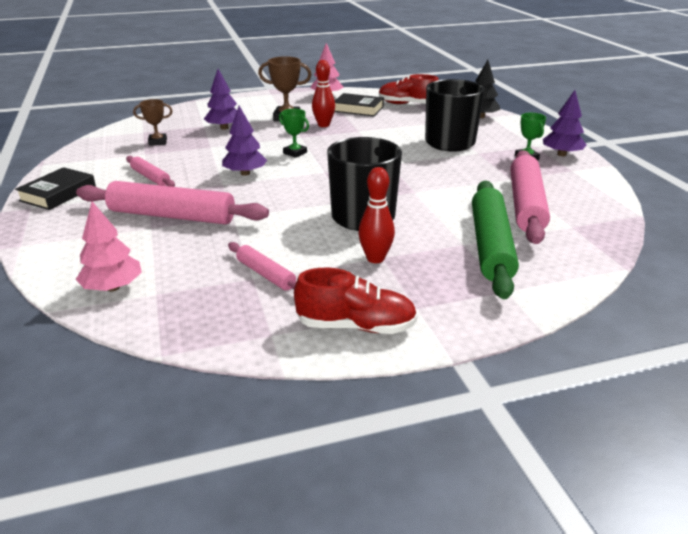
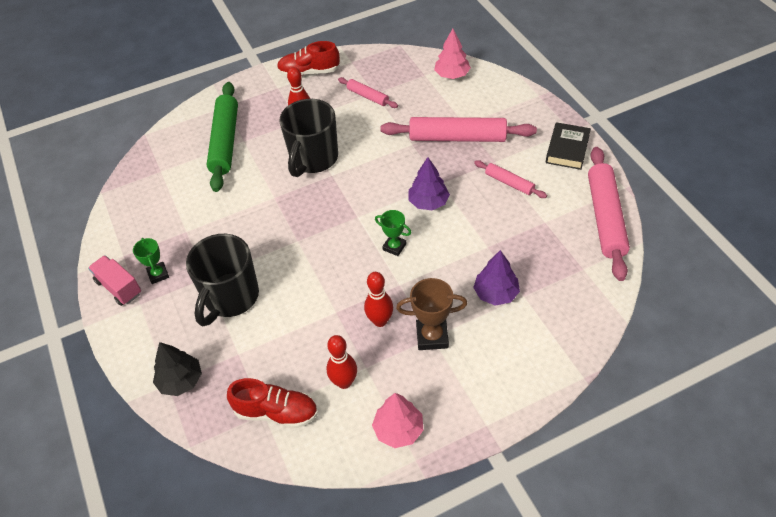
camera: 175 degrees right, 20 degrees up
brown trophy [133,99,172,146] -> none
black book [335,93,384,116] -> red bowling pin [327,335,357,389]
pink rolling pin [510,150,550,244] -> pink rolling pin moved to [588,147,630,281]
purple tree [543,90,586,156] -> pink truck [88,255,141,306]

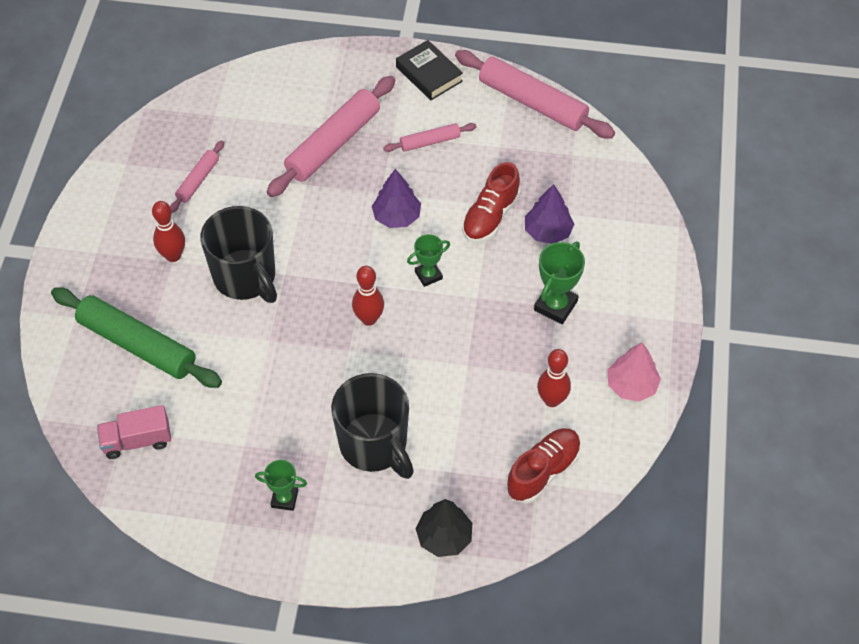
camera: 60 degrees left, 5 degrees up
pink truck [88,255,141,306] -> pink truck moved to [97,405,171,459]
red shoe [277,41,340,77] -> red shoe moved to [462,162,521,243]
pink rolling pin [338,77,398,108] -> pink rolling pin turned 45 degrees counterclockwise [170,141,224,213]
red bowling pin [364,272,393,327] -> red bowling pin moved to [352,266,384,326]
brown trophy [396,278,467,350] -> green trophy [534,242,585,324]
pink tree [434,29,471,79] -> none

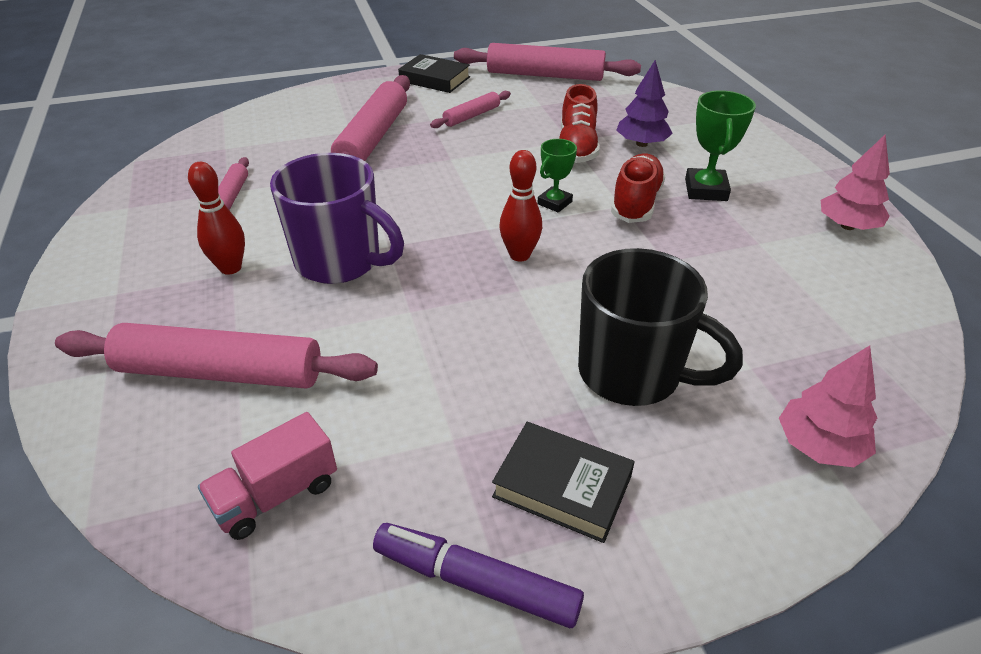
camera: 25 degrees left, 15 degrees down
green rolling pin [51,287,222,388] -> pink rolling pin [55,323,378,389]
black mug [200,206,277,303] -> purple mug [270,153,404,284]
green trophy [255,460,307,511] -> black book [492,422,635,543]
purple tree [372,169,421,228] -> none
black tree [416,499,472,557] -> pink tree [779,345,877,467]
red shoe [506,428,581,503] -> red shoe moved to [611,153,666,223]
red bowling pin [537,349,571,407] -> none
none -> purple marker [373,523,584,628]

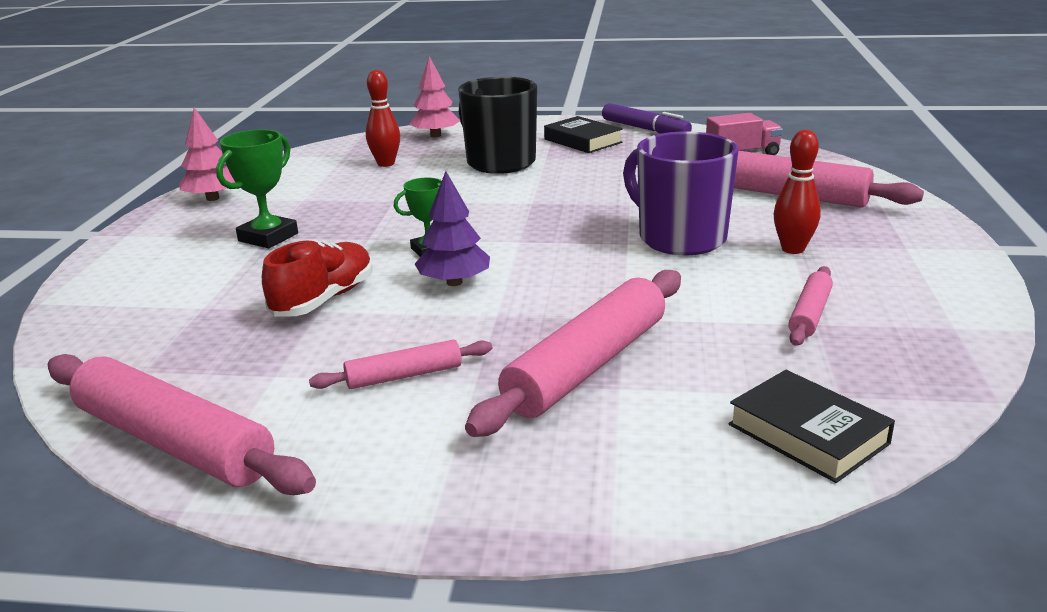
camera: 155 degrees left, 15 degrees down
black book [398,54,470,93] -> black book moved to [728,370,895,483]
red bowling pin [499,150,542,261] -> red bowling pin moved to [366,70,400,167]
red shoe [611,153,666,223] -> none
purple tree [616,60,673,147] -> purple tree moved to [415,171,490,286]

